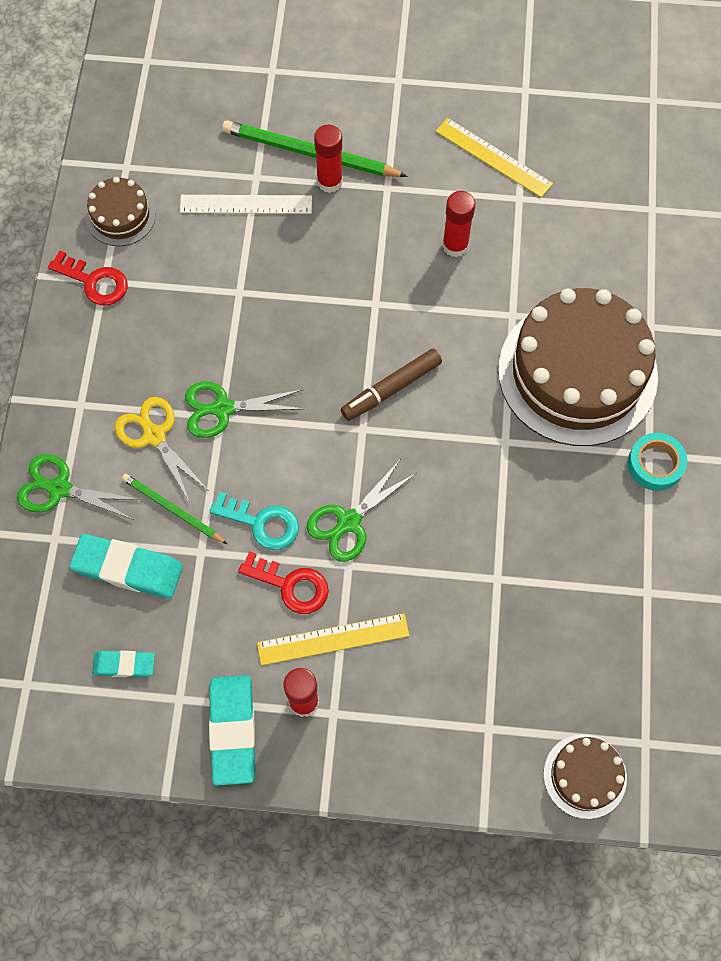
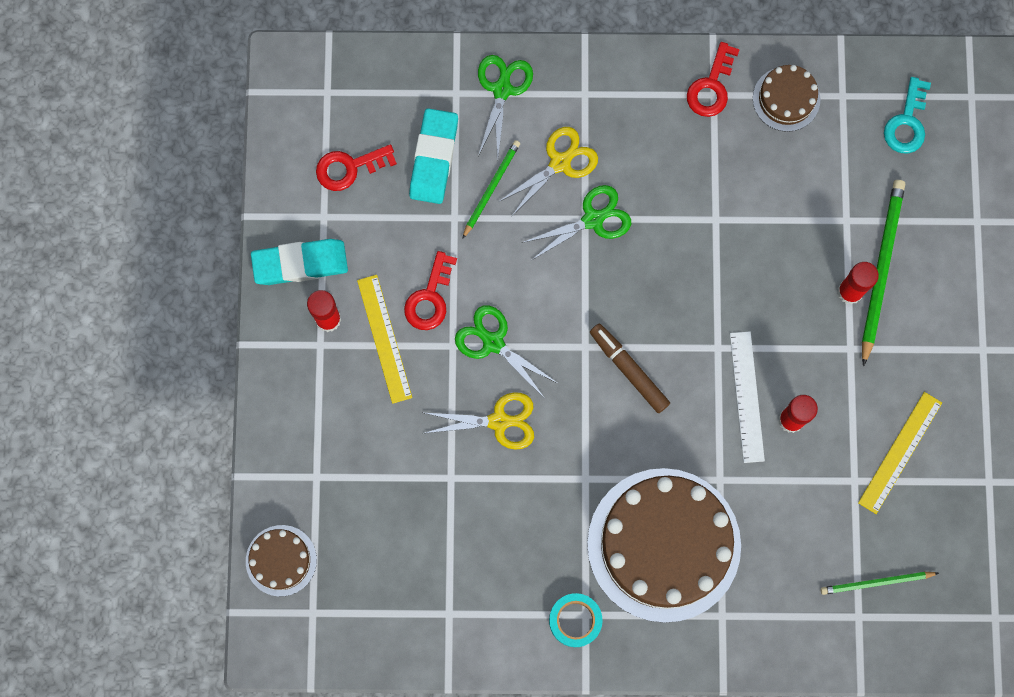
camera: 85 degrees right, 10 degrees up
turquoise eraser [92,651,155,677] -> red key [316,144,397,191]
white ruler [180,195,312,214] -> white ruler moved to [730,331,765,463]
green scissors [185,382,304,438] -> green scissors turned 75 degrees clockwise [522,185,631,260]
turquoise key [209,492,299,550] -> turquoise key moved to [884,77,931,154]
none -> yellow scissors [425,392,534,450]
none -> green pencil [821,572,939,595]

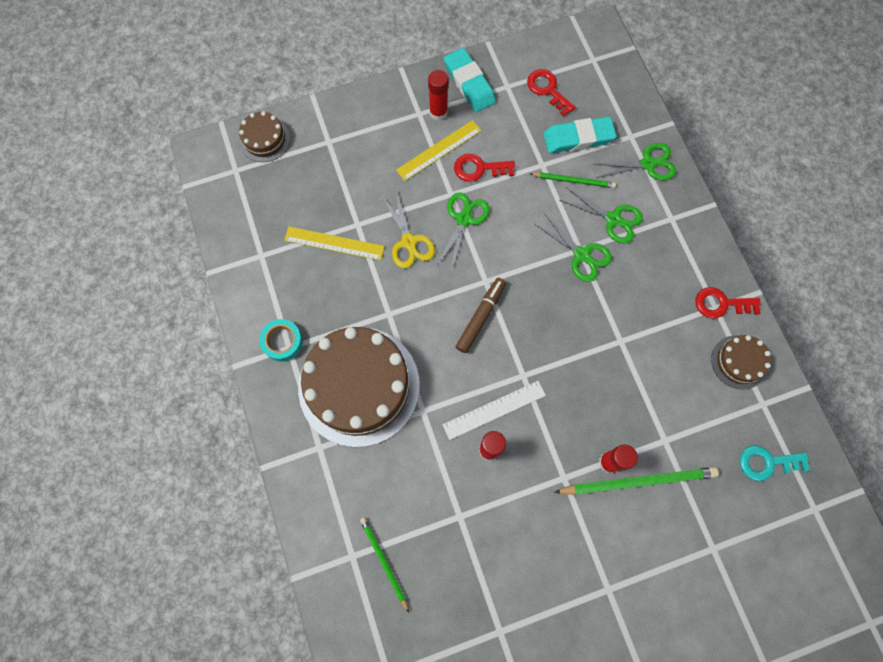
camera: 70 degrees right, 5 degrees down
yellow scissors [498,127,598,217] -> green scissors [560,187,643,244]
yellow ruler [858,392,942,514] -> yellow ruler moved to [284,227,385,261]

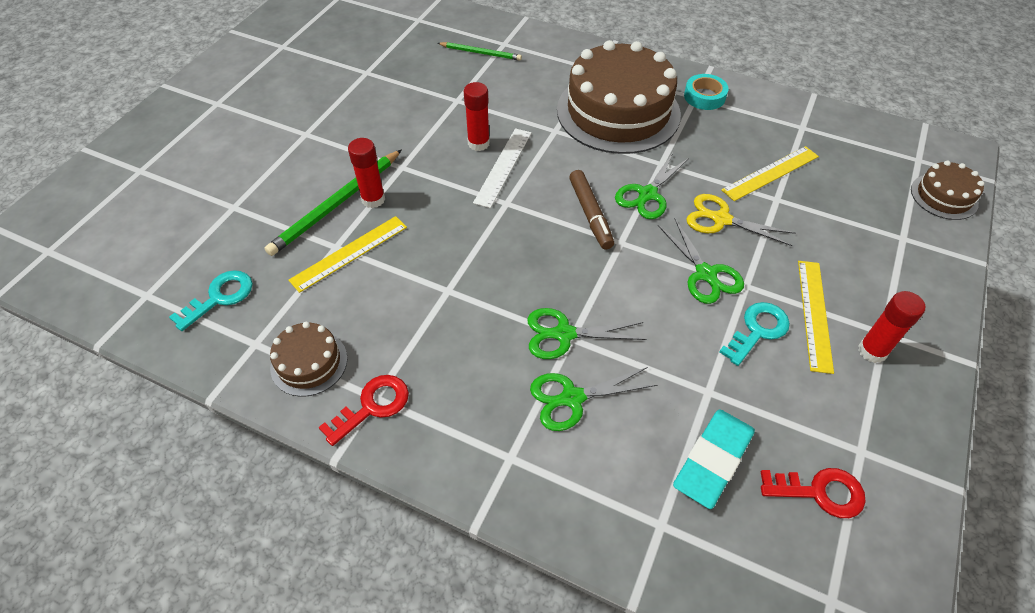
camera: 135 degrees right, 20 degrees down
turquoise eraser [444,48,496,112] -> none
red key [454,154,515,182] -> turquoise key [719,302,790,366]
green pencil [530,172,616,188] -> none
green scissors [595,143,676,180] -> green scissors moved to [615,153,690,219]
none -> yellow ruler [289,216,407,293]

